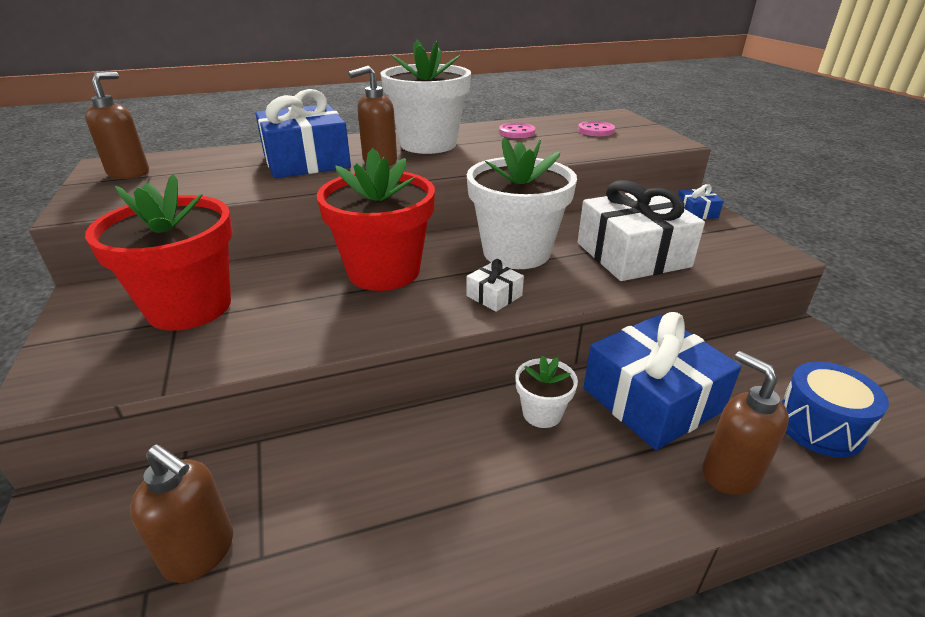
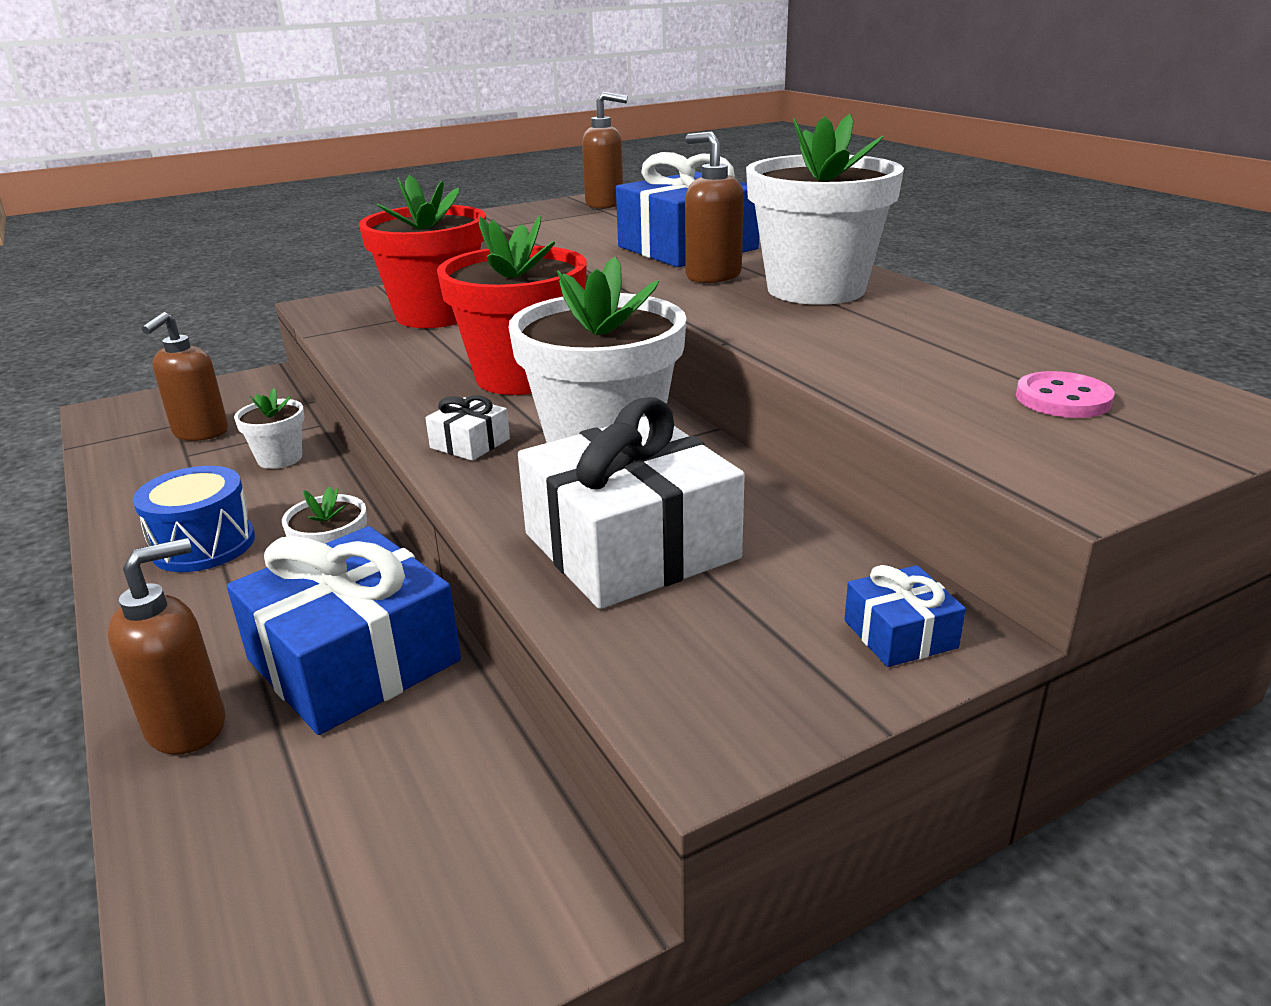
camera: 80 degrees right, 5 degrees down
pink button [499,123,535,138] -> none
blue drum [782,361,889,457] -> blue drum moved to [133,466,255,572]
none -> white flower pot [234,388,304,469]

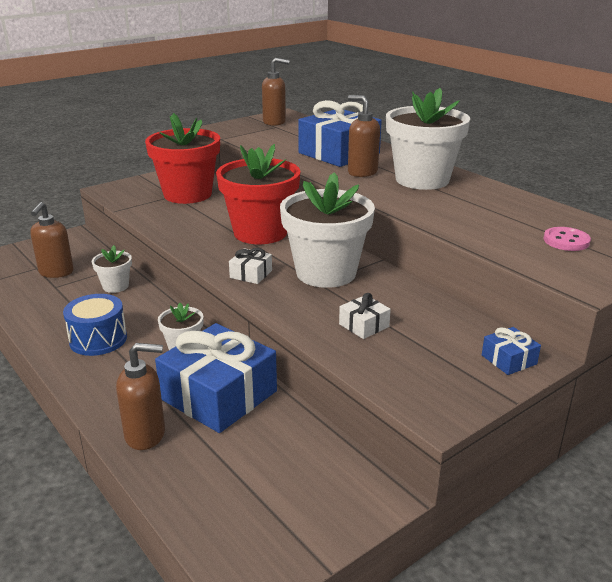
camera: 10 degrees left, 0 degrees up
brown soap dispenser [108,538,225,755] -> brown soap dispenser turned 45 degrees clockwise [116,343,165,450]
white gift [518,397,745,609] -> white gift [339,293,391,339], size x0.44

